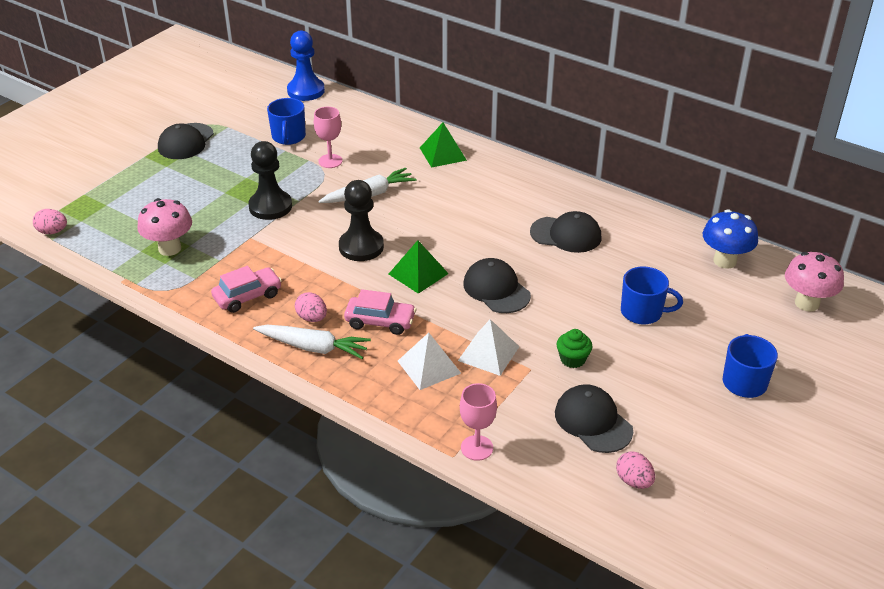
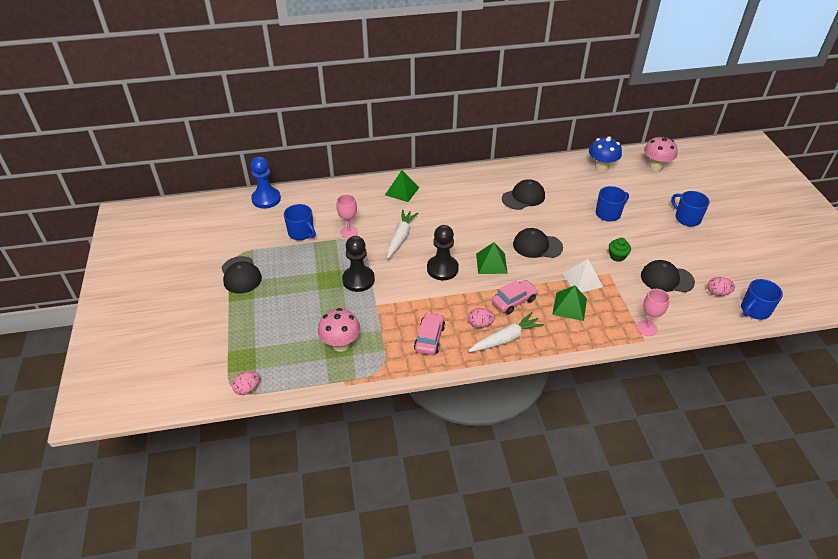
camera: 45 degrees left, 5 degrees up
white pyramid [398,333,461,390] -> green pyramid [552,285,587,321]
none -> blue mug [741,279,783,320]

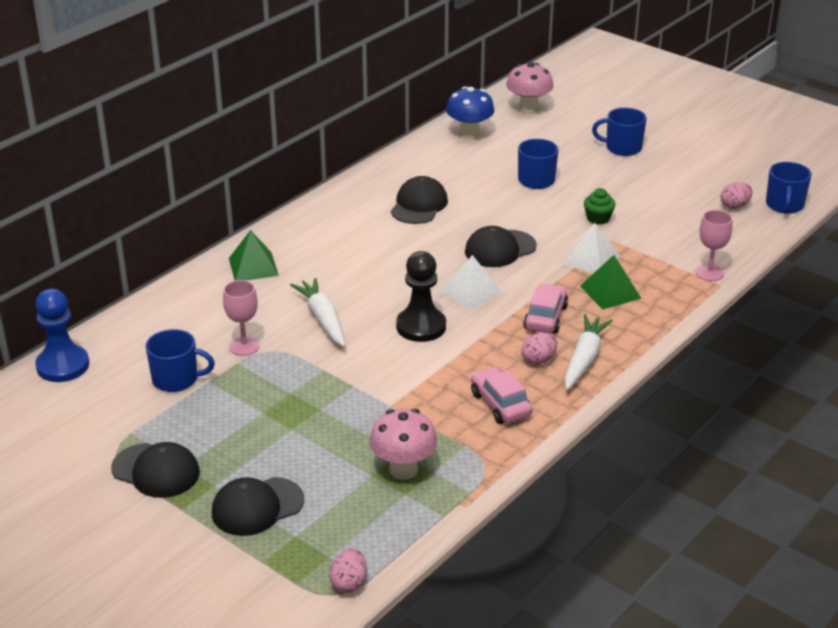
camera: 40 degrees left, 10 degrees down
black pawn [342,236,375,292] -> none
green pyramid [476,242,508,274] -> white pyramid [440,255,503,311]
black cap [641,260,695,292] -> black cap moved to [212,477,304,536]

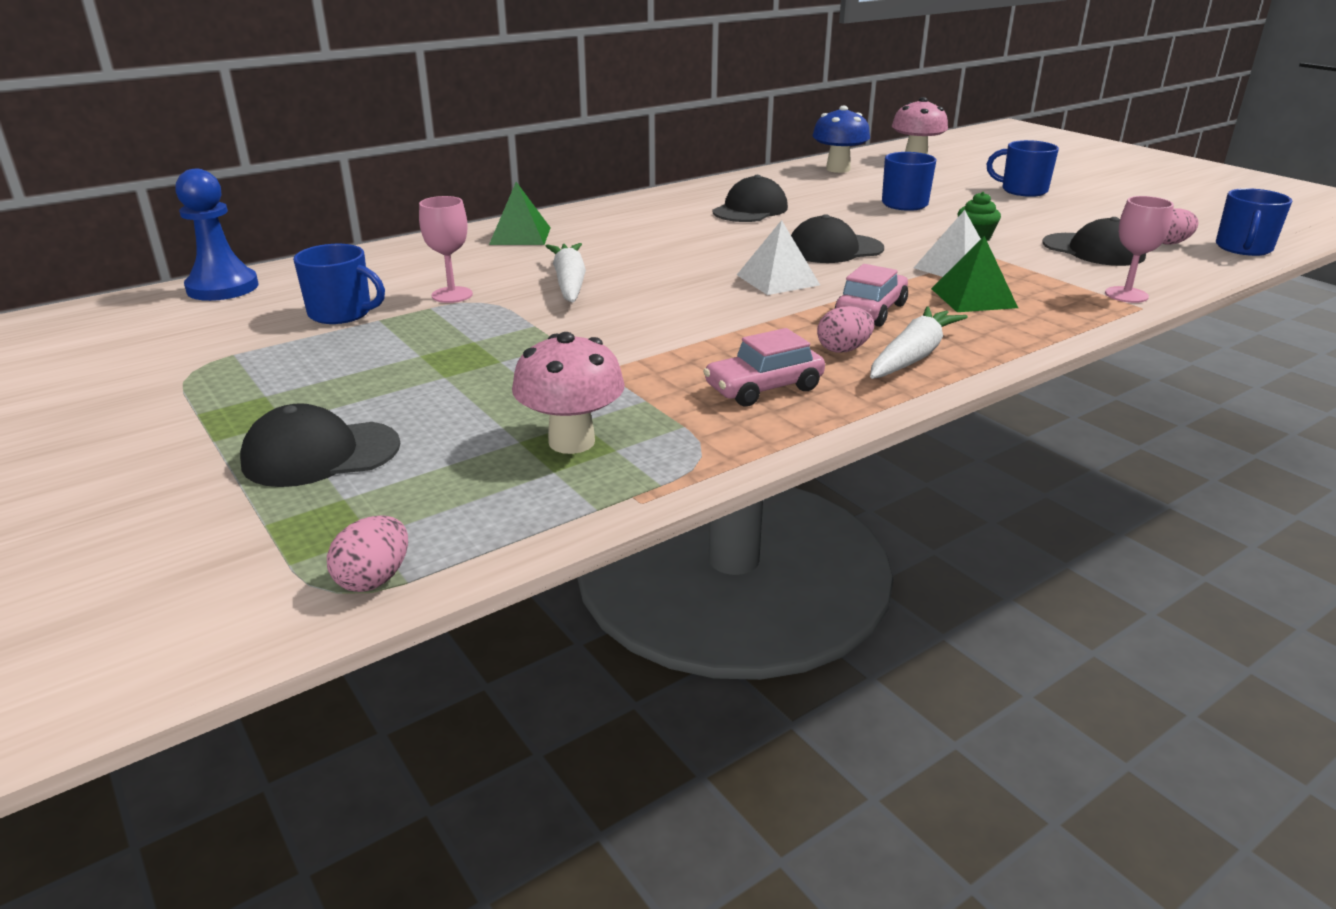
camera: 15 degrees right, 5 degrees down
black cap [111,442,200,498] -> black cap moved to [1043,217,1146,266]
black pawn [396,251,446,342] -> none
pink car [471,367,533,424] -> pink car turned 105 degrees counterclockwise [703,328,825,407]

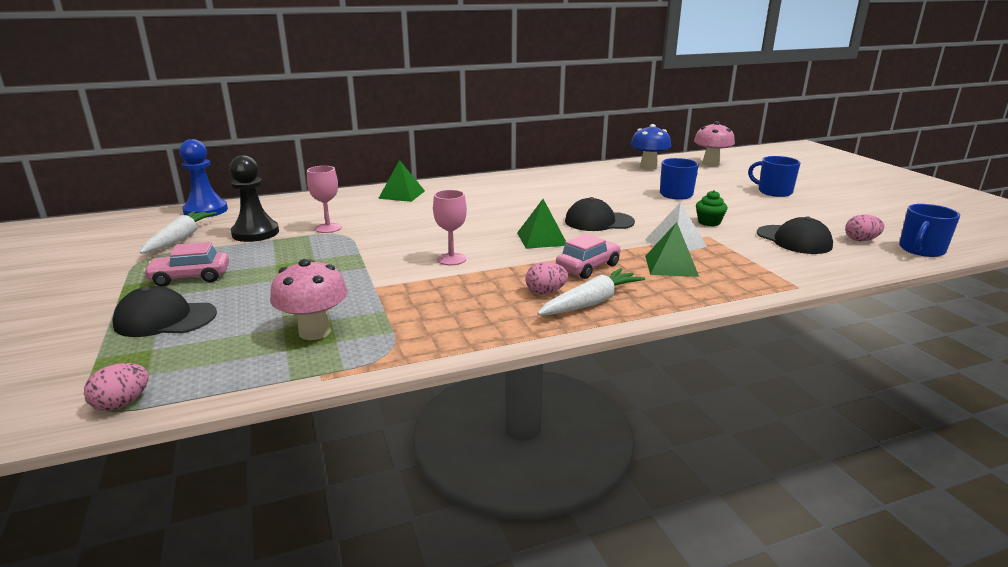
camera: 15 degrees right, 5 degrees down
blue mug [293,244,385,324] -> black pawn [229,155,279,242]
white carrot [546,243,586,303] -> white carrot moved to [140,211,217,254]
pink car [703,328,825,407] -> pink car moved to [143,242,229,287]
black cap [712,175,788,222] -> none
white pyramid [737,220,820,295] -> green pyramid [517,199,566,249]
pink goblet [1105,196,1174,303] -> pink goblet moved to [433,190,467,265]

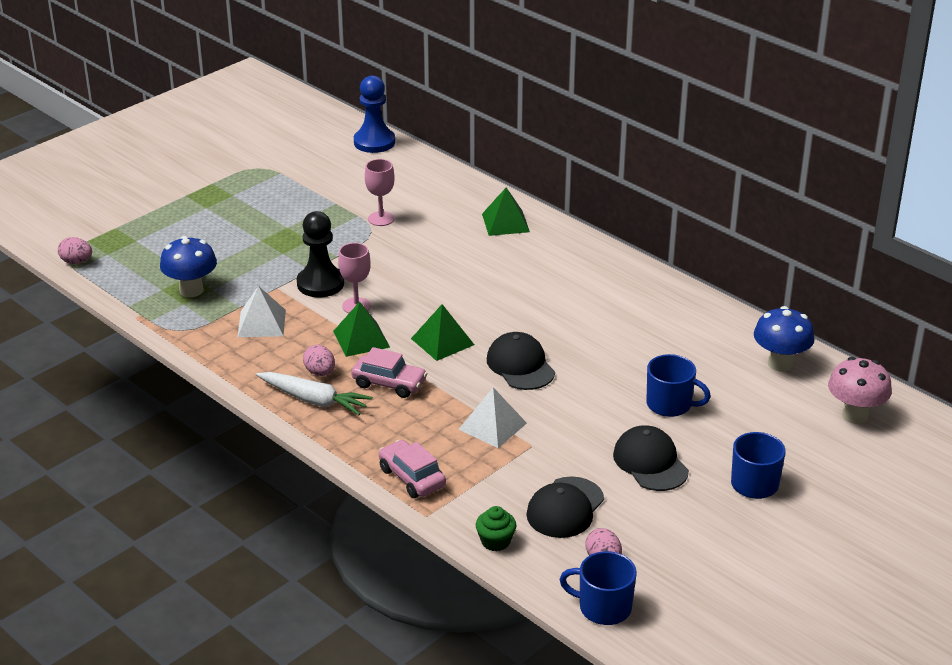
camera: 65 degrees right, 10 degrees up
black cap [112,286,217,337] -> black cap moved to [613,425,689,491]
white carrot [140,211,217,254] -> none
pink car [143,242,229,287] -> pink car moved to [378,440,446,498]
black pawn [229,155,279,242] -> black pawn moved to [297,211,344,297]
pink mushroom [270,259,348,340] -> blue mushroom [160,236,217,297]
green pyramid [645,222,699,277] -> green pyramid moved to [333,302,390,357]
green cupcake [696,190,727,226] -> green cupcake moved to [476,506,516,551]
none -> white pyramid [238,286,286,337]

